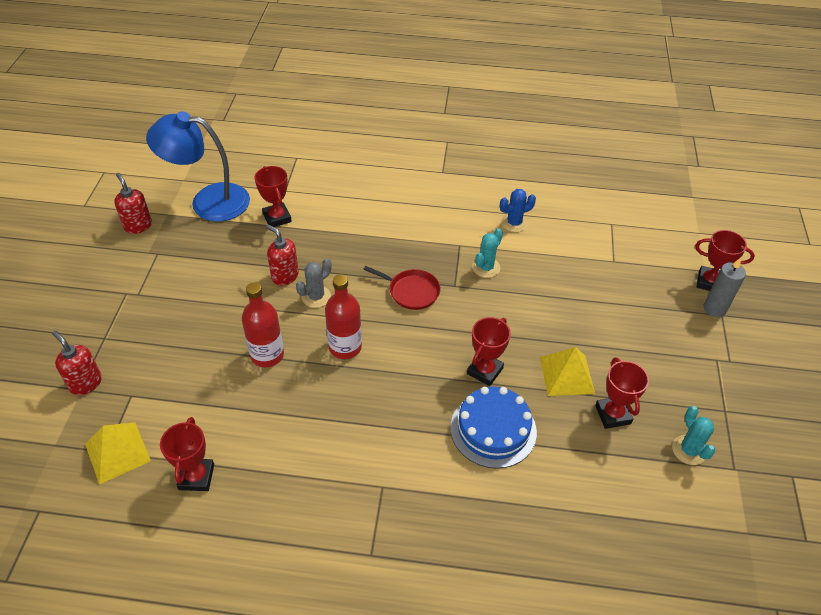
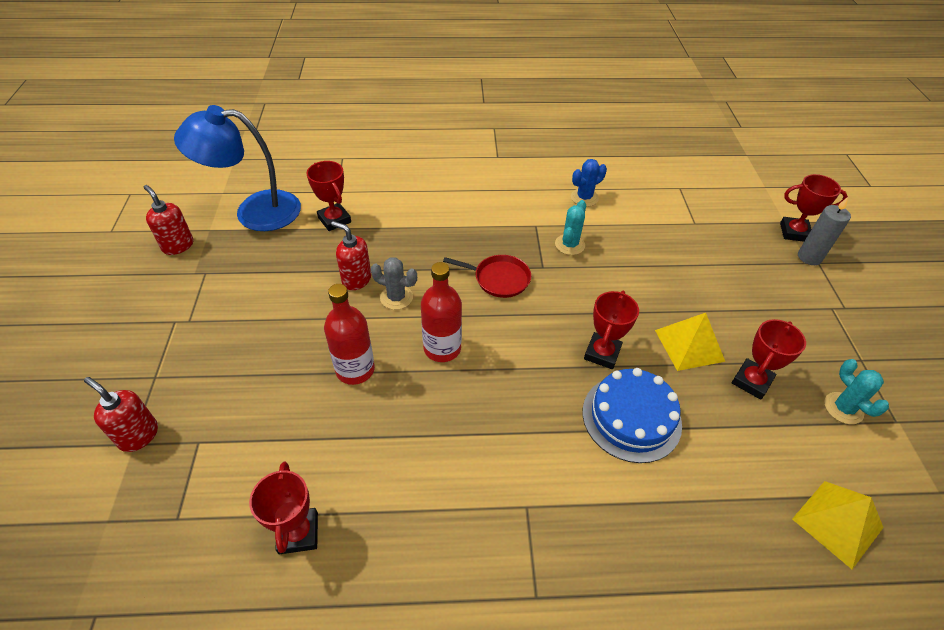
camera: 10 degrees left, 0 degrees up
yellow pyramid [85,422,151,485] -> yellow pyramid moved to [792,481,884,569]
grey cactus [296,258,332,308] -> grey cactus turned 75 degrees clockwise [371,257,417,310]
red trophy [595,357,649,429] -> red trophy turned 60 degrees clockwise [732,319,806,400]

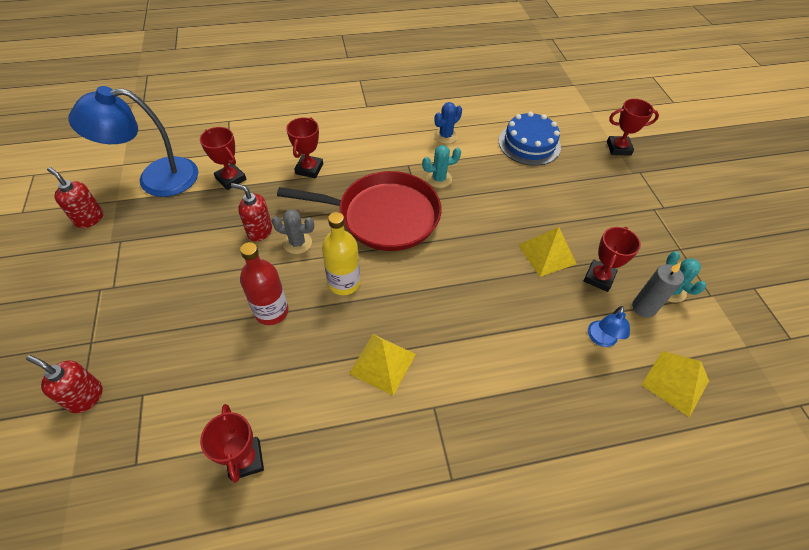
camera: 10 degrees left, 5 degrees up
red bottle [421,262,462,362] -> yellow bottle [322,212,360,295]
red pan [443,255,531,298] -> red pan [277,171,442,251], size x2.10
turquoise cactus [555,200,586,255] -> turquoise cactus turned 60 degrees clockwise [422,145,461,188]
blue cake [583,368,682,463] -> blue cake moved to [499,112,561,166]
red trophy [584,291,639,369] -> red trophy moved to [286,117,323,178]
grey candle [798,197,851,265] -> grey candle moved to [632,262,684,318]
none -> yellow pyramid [349,334,416,396]
none -> blue lamp [588,306,630,347]

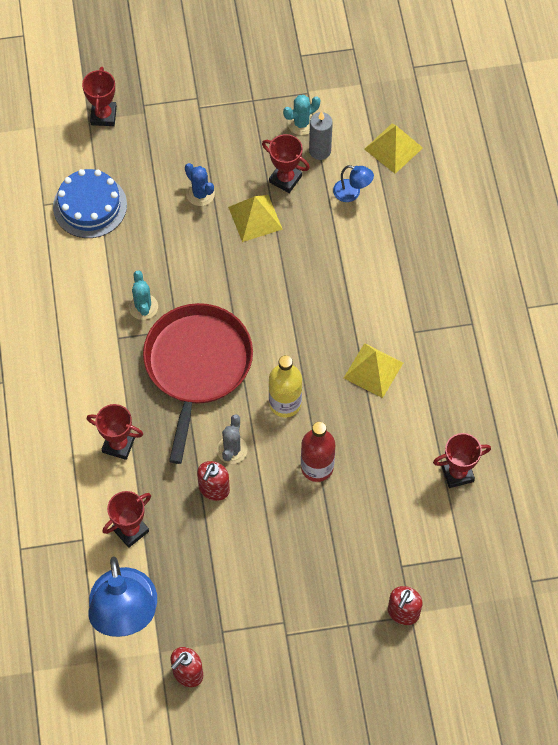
camera: 85 degrees left, 10 degrees up
blue cactus [434,102,462,144] -> blue cactus moved to [185,163,215,206]

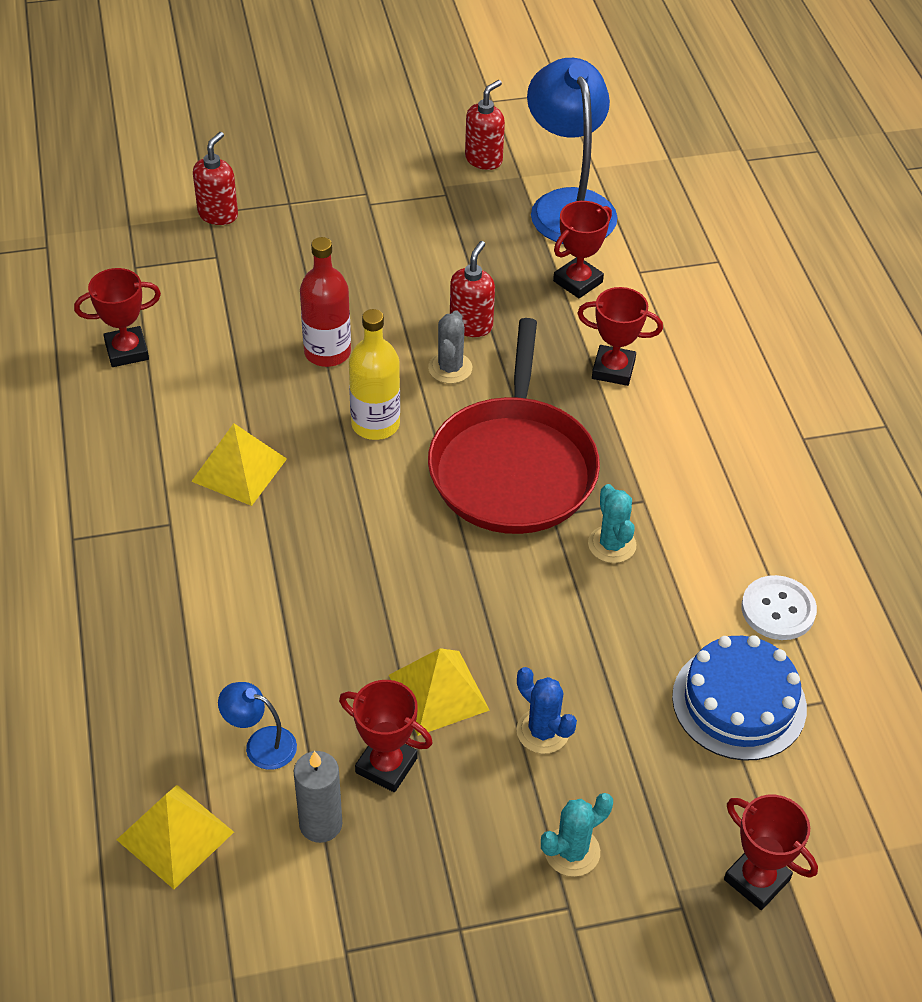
camera: 175 degrees right, 15 degrees down
red trophy [82,67,117,126] -> red trophy turned 45 degrees counterclockwise [724,795,818,910]
turquoise cactus [283,95,320,135] -> turquoise cactus moved to [541,793,613,877]
none -> white button [741,575,817,640]

